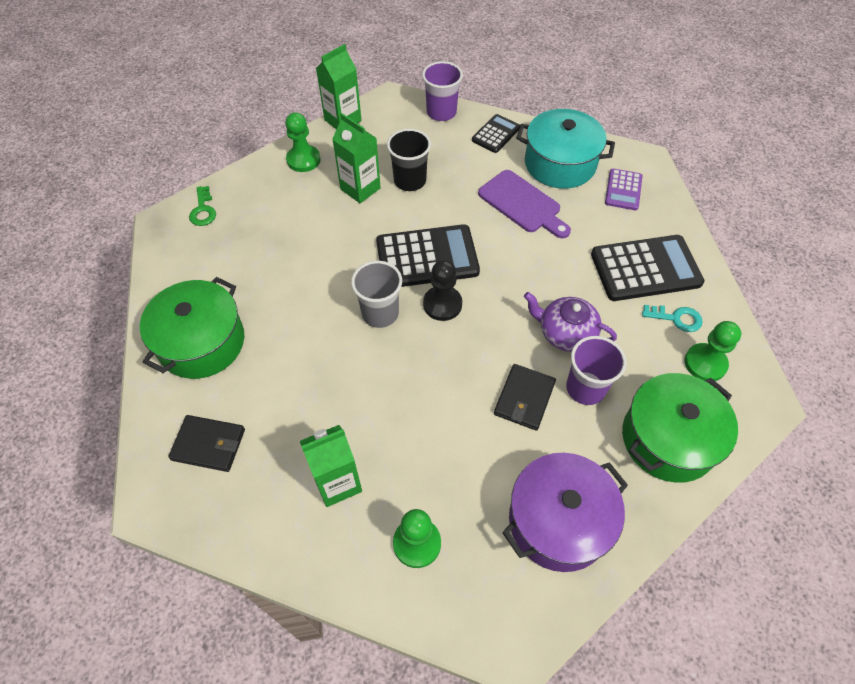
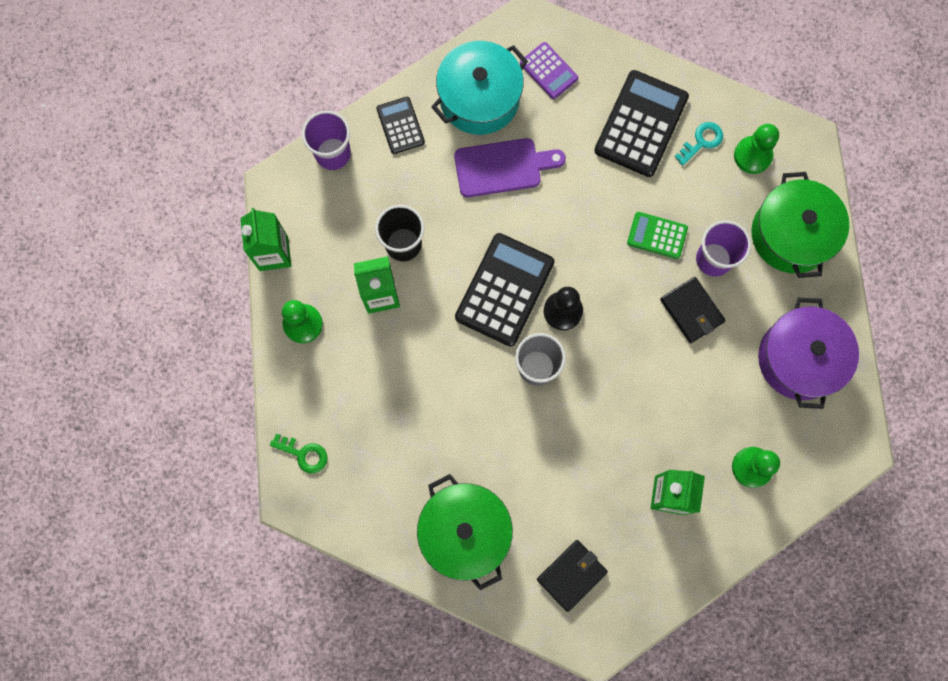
camera: 55 degrees left, 20 degrees up
purple teapot [524,292,617,352] -> green calculator [627,212,688,259]

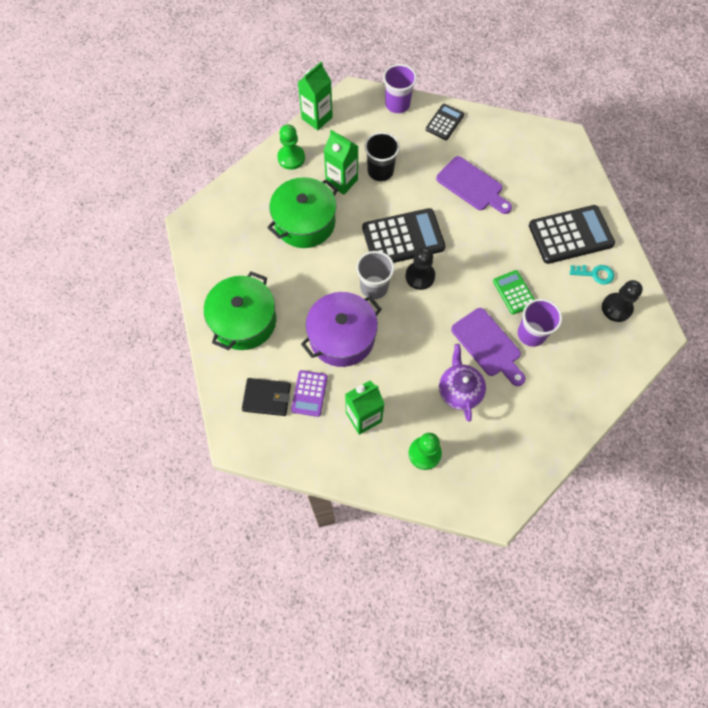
camera: 50 degrees right, 10 degrees down
green key [270,434,328,474] -> none
turquoise pot [431,41,528,135] -> none
purple calculator [520,42,578,99] -> purple calculator moved to [291,370,328,417]
black wallet [660,277,726,343] -> purple cutting board [451,308,526,386]
green pawn [734,124,779,174] -> black pawn [602,280,643,322]
green pot [751,172,849,278] -> green pot moved to [267,177,338,248]
purple pot [758,298,859,409] -> purple pot moved to [301,292,382,367]
none -> purple teapot [439,344,486,421]

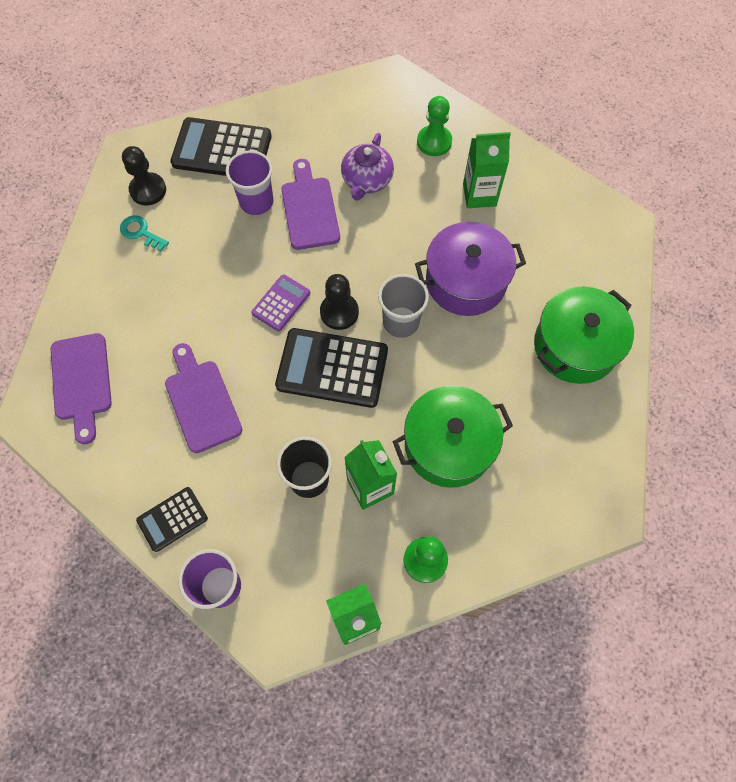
camera: 155 degrees left, 0 degrees up
black wallet [242,378,291,416] -> none
purple calculator [291,370,328,417] -> purple calculator moved to [251,274,310,331]
green calculator [493,270,535,314] -> none
black calculator [529,205,615,264] -> black calculator moved to [170,117,272,176]
none -> purple cutting board [51,333,112,444]

